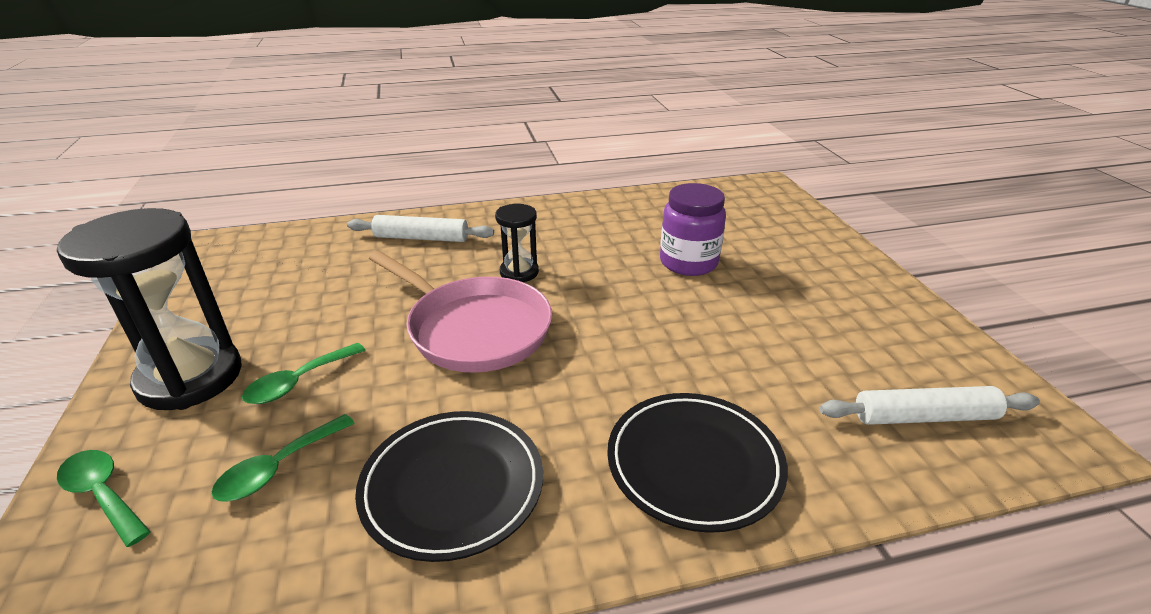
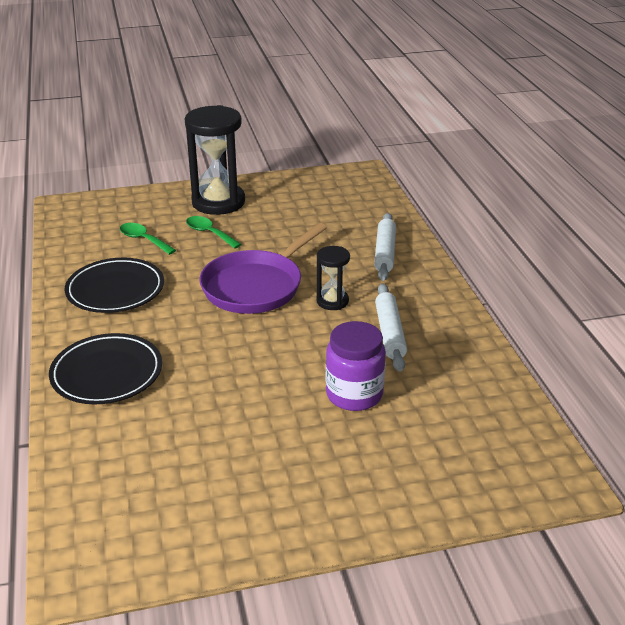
camera: 90 degrees right, 0 degrees up
green spoon [57,450,151,547] -> none
pink pan [369,251,552,373] -> purple pan [200,223,327,314]
white rolling pin [820,386,1040,425] -> white rolling pin moved to [375,284,407,372]

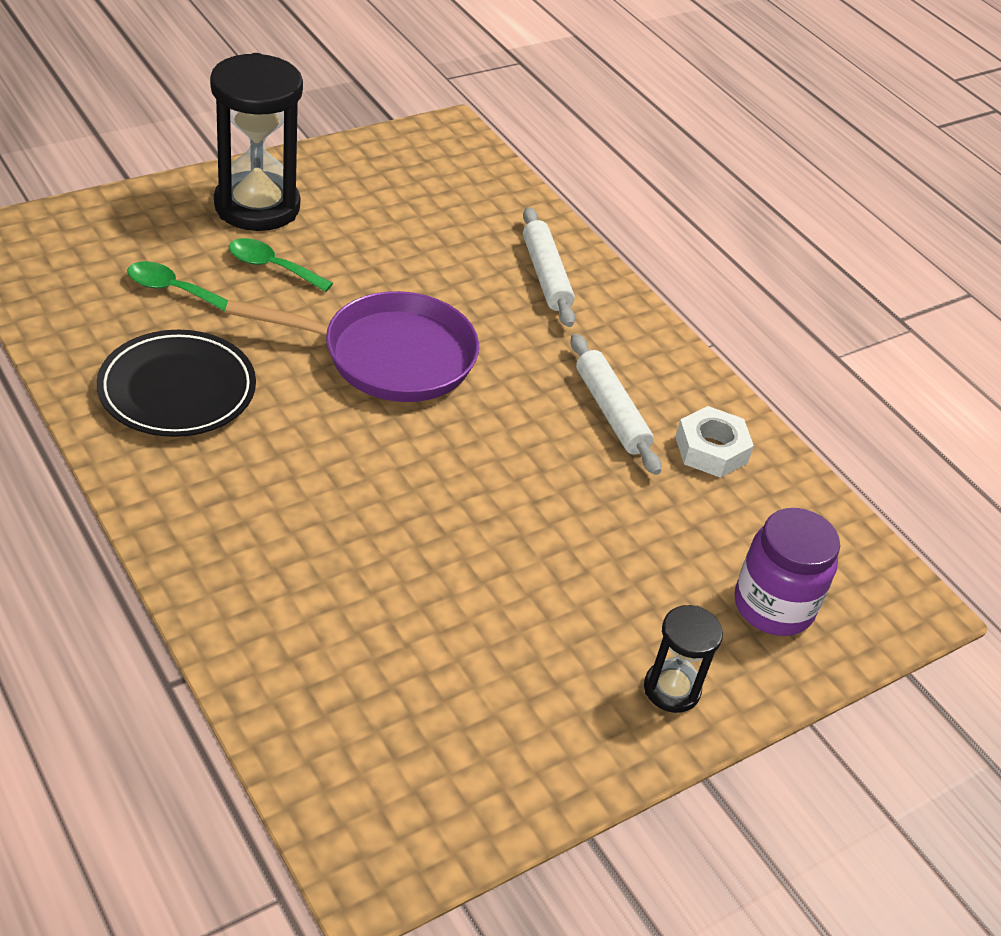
camera: 25 degrees left, 10 degrees up
black plate [49,333,162,404] -> none
purple pan [200,223,327,314] -> purple pan turned 105 degrees counterclockwise [225,291,479,402]
black hourglass [317,246,350,310] -> black hourglass moved to [644,605,723,713]
purple jar [326,321,386,411] -> purple jar moved to [735,508,840,636]
none -> white nut [676,406,754,478]

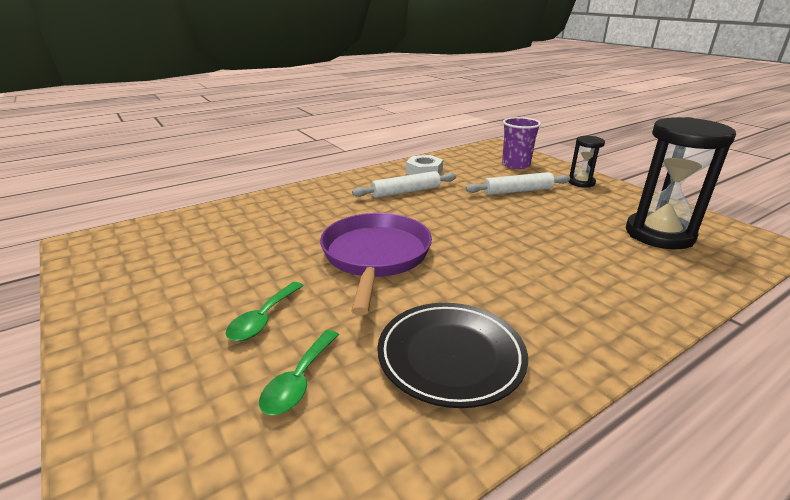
camera: 85 degrees left, 15 degrees down
black hourglass [210,53,303,231] -> black hourglass moved to [626,117,736,249]
white rolling pin [523,207,575,327] -> white rolling pin moved to [466,172,570,195]
purple jar [735,508,840,636] -> purple cup [502,117,541,169]

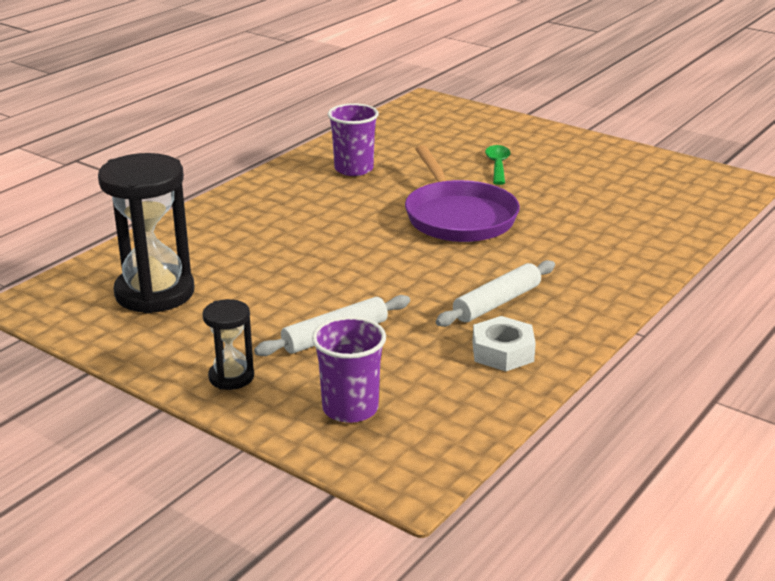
camera: 160 degrees right, 0 degrees up
green spoon [259,330,339,415] -> none
black plate [377,303,528,408] -> purple cup [328,103,379,176]

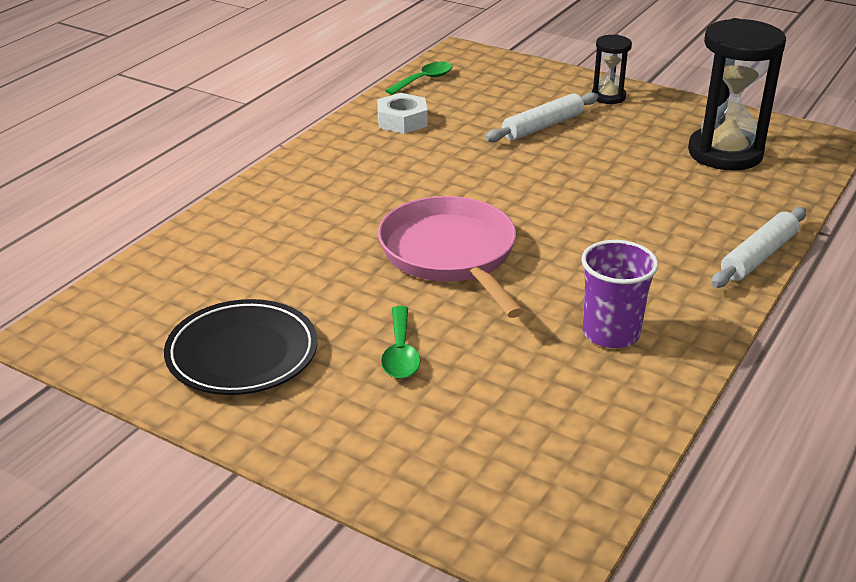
camera: 175 degrees right, 5 degrees up
purple cup [312,316,386,423] -> none
purple pan [405,145,520,242] -> pink pan [378,196,524,318]
white rolling pin [436,260,555,327] -> white rolling pin moved to [711,207,806,288]
none -> black plate [164,299,318,395]
none -> green spoon [385,62,453,95]

